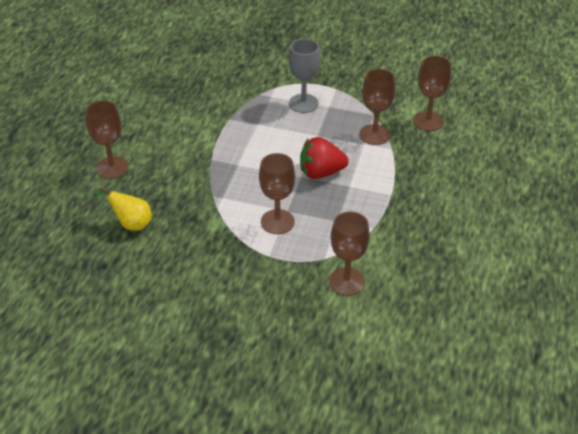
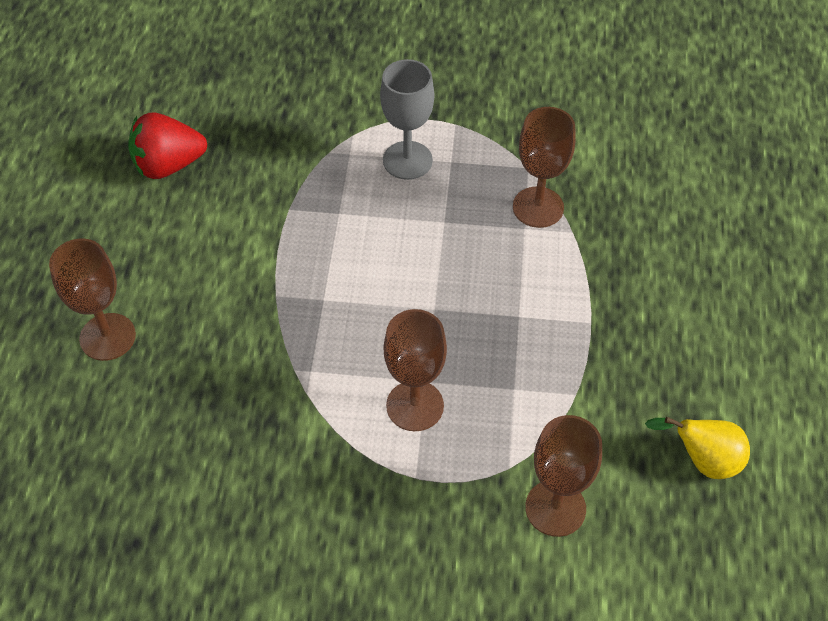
camera: 10 degrees left, 10 degrees up
yellow pear [94,187,152,231] -> yellow pear moved to [645,417,750,479]
red strawberry [300,137,349,179] -> red strawberry moved to [128,113,207,179]
brown goblet [413,56,451,131] -> none

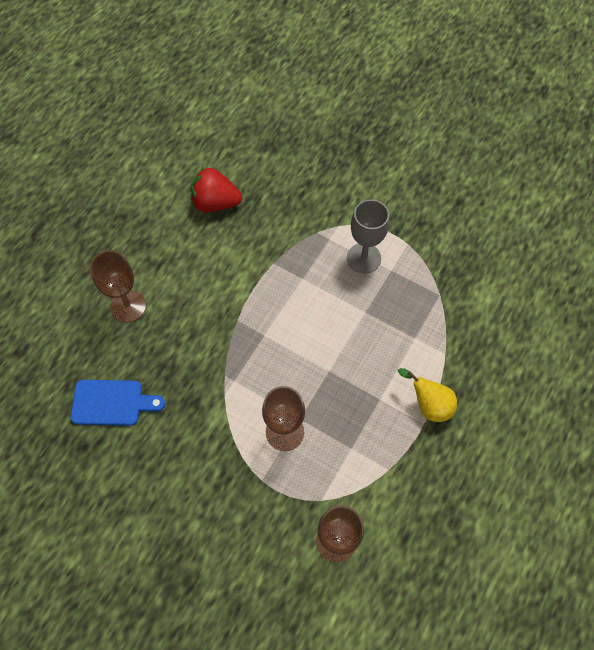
camera: 25 degrees right, 10 degrees up
brown goblet [513,107,576,228] -> none
yellow pear [645,417,750,479] -> yellow pear moved to [398,368,457,422]
none -> blue cutting board [71,380,165,426]

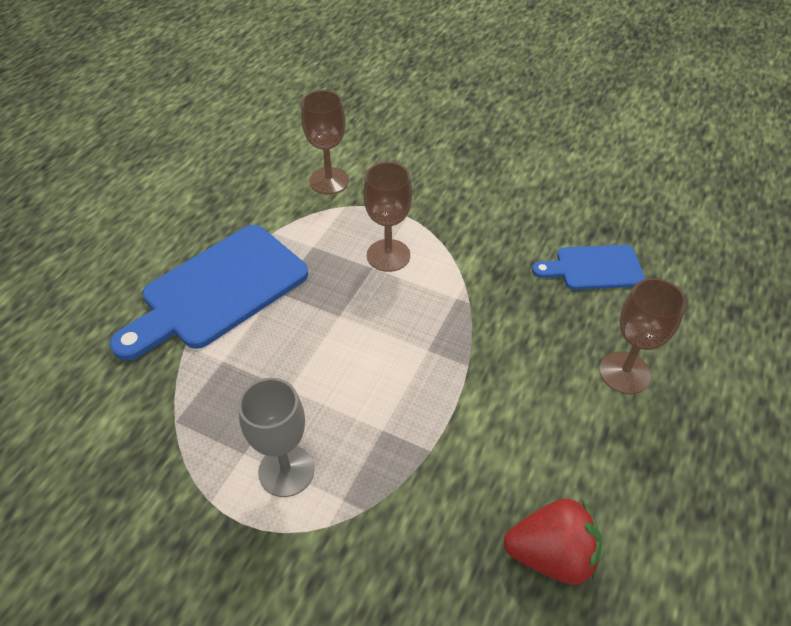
camera: 175 degrees right, 15 degrees down
yellow pear [398,368,457,422] -> blue cutting board [110,225,308,361]

